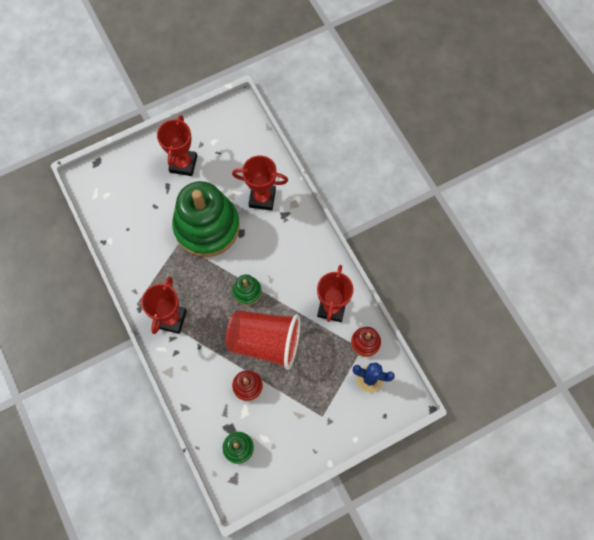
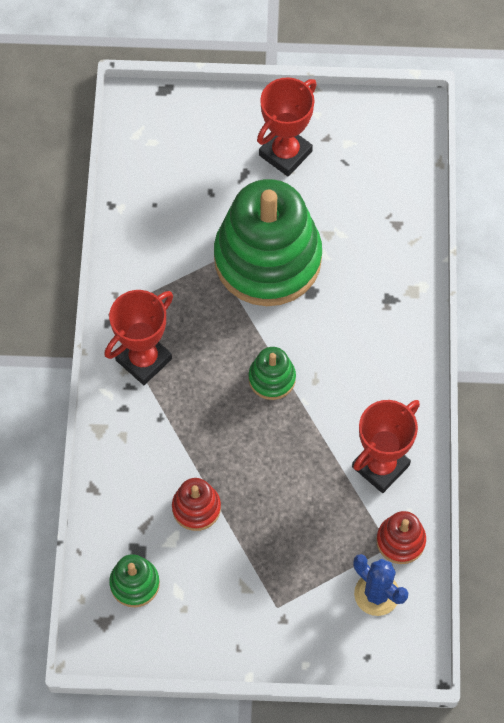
camera: 30 degrees right, 5 degrees down
red cup [225,310,300,370] -> none
red trophy [232,155,288,210] -> none

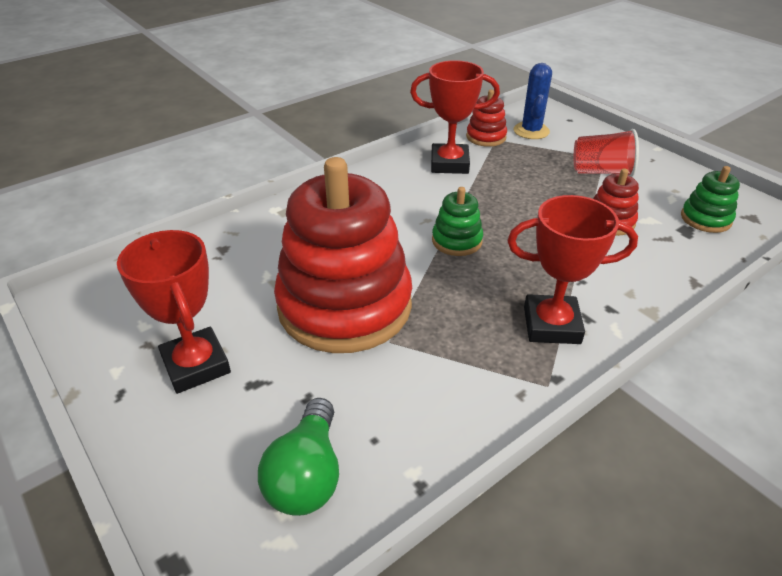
camera: 130 degrees left, 25 degrees down
green stacking toy [214,179,322,306] -> red stacking toy [274,157,412,353]
red trophy [257,77,317,176] -> red trophy turned 60 degrees clockwise [117,230,231,394]
none -> green light bulb [258,398,339,516]
none -> red cup [574,129,639,177]

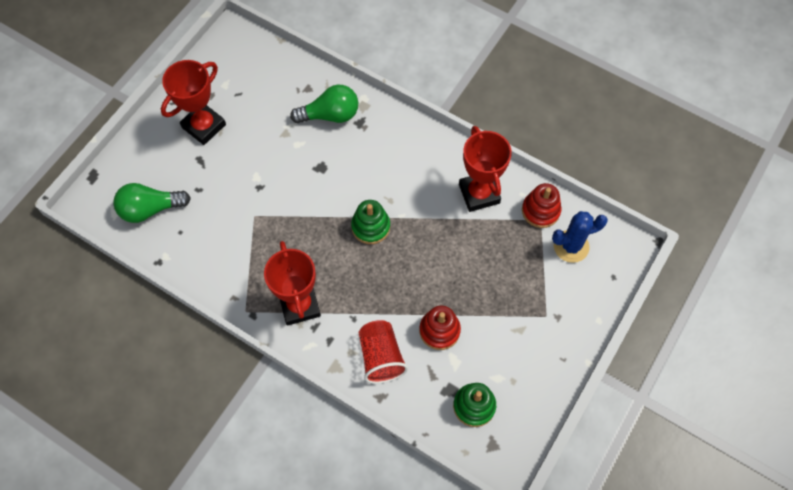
camera: 70 degrees right, 25 degrees up
red stacking toy [274,157,412,353] -> none
red cup [574,129,639,177] -> red cup moved to [359,320,408,384]
none -> green light bulb [290,85,358,123]

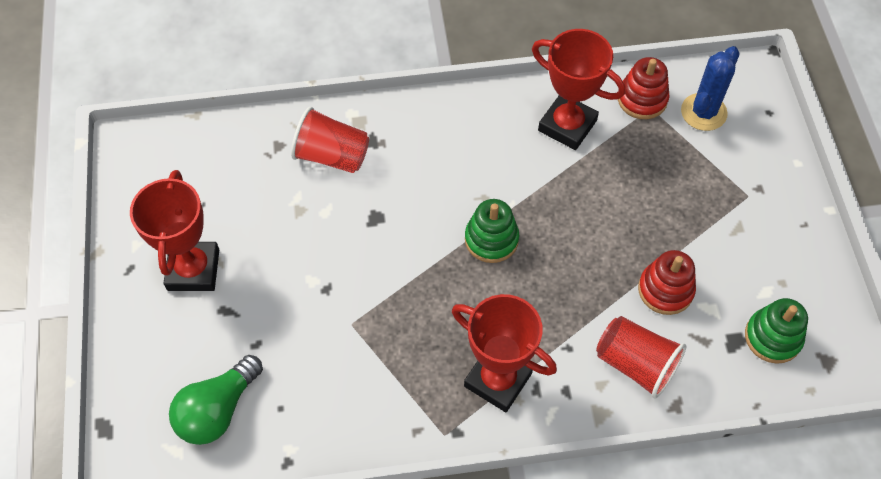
camera: 40 degrees left, 5 degrees down
green light bulb [290,85,358,123] -> red cup [291,107,369,173]

